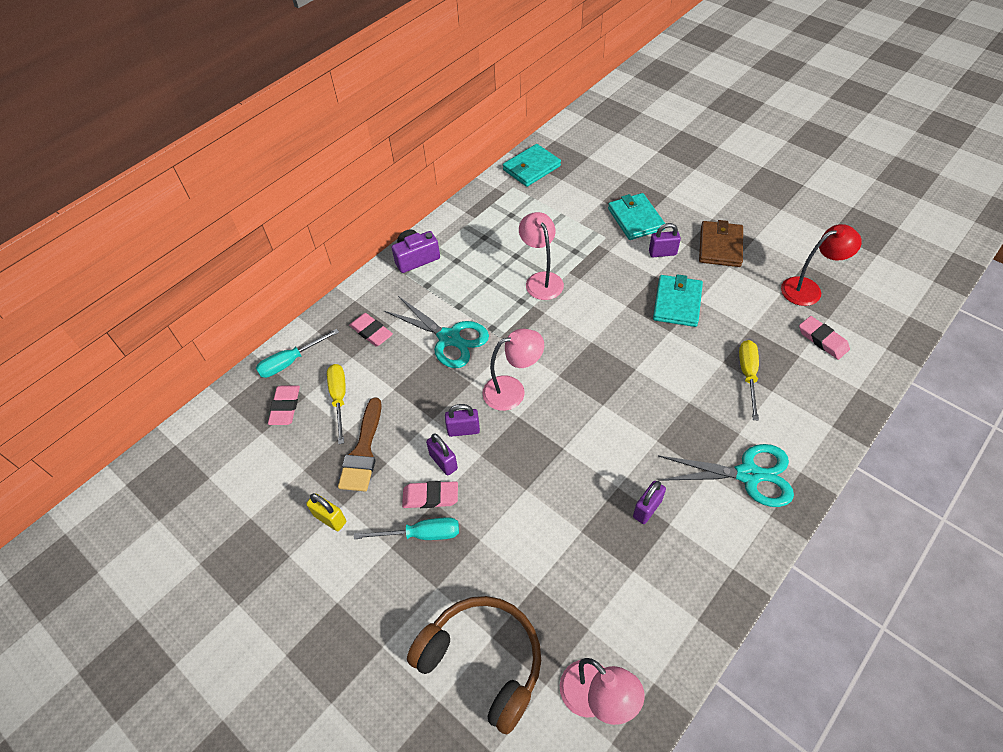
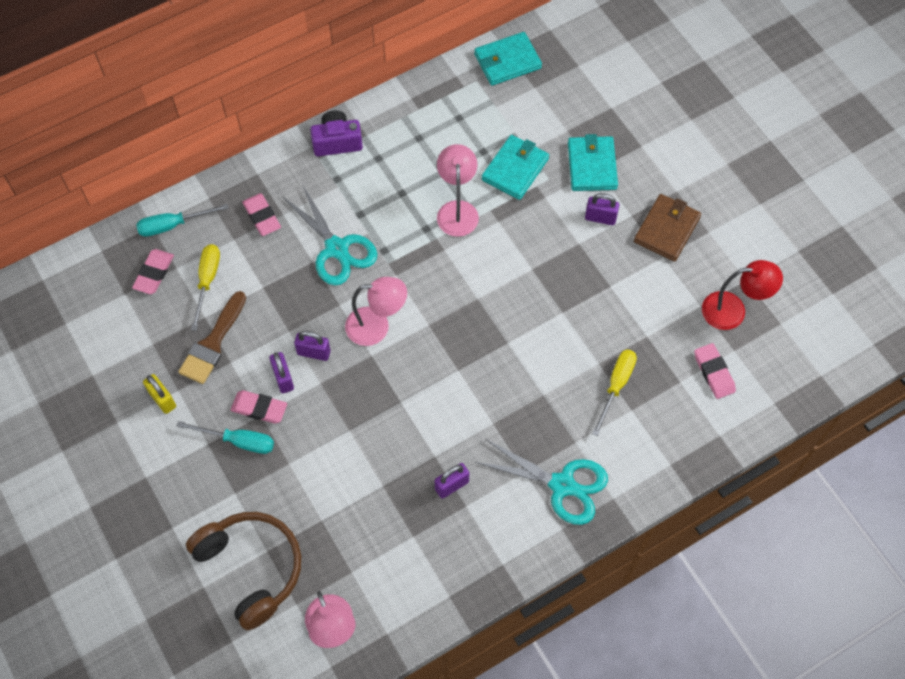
camera: 15 degrees right, 10 degrees up
turquoise wallet [653,274,703,327] -> turquoise wallet moved to [482,135,549,200]

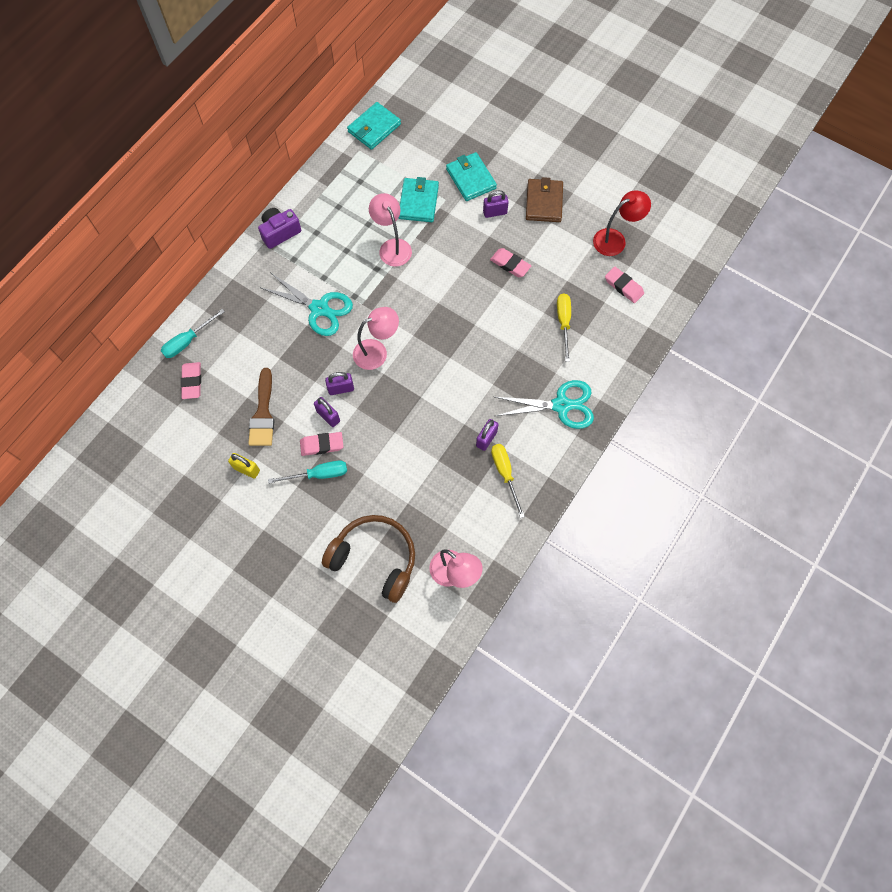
camera: 25 degrees left, 5 degrees up
yellow screwdriver [191,244,220,331] -> yellow screwdriver moved to [491,444,525,518]
pink eraser [242,193,281,236] -> pink eraser moved to [490,248,531,277]

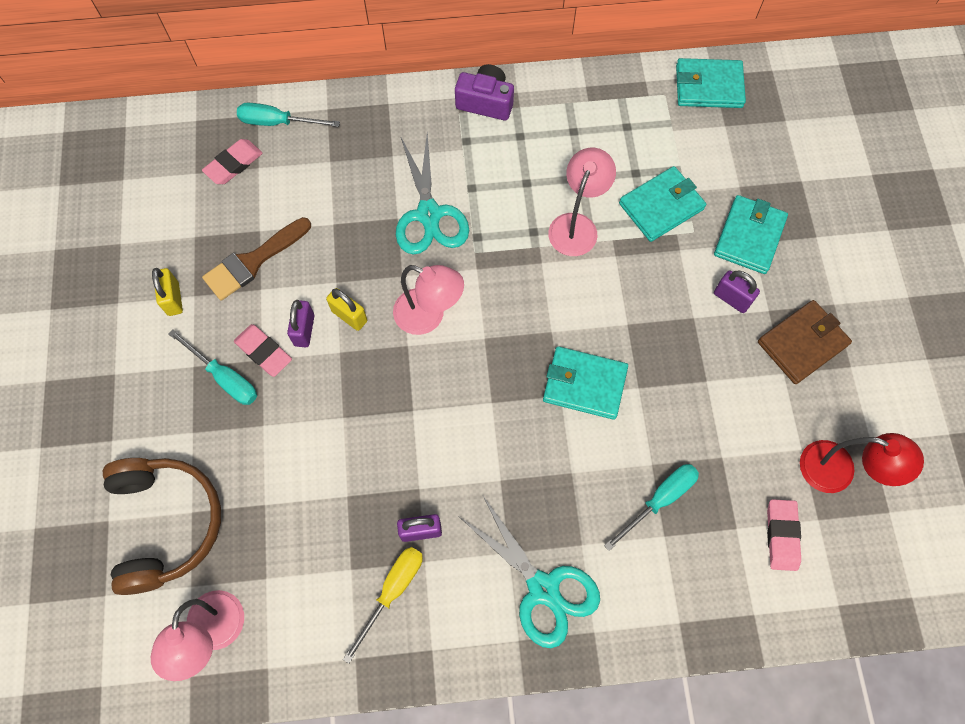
camera: 50 degrees right, 0 degrees up
purple padlock [325,372,354,395] -> yellow padlock [326,288,367,331]
pink eraser [490,248,531,277] -> none
yellow screwdriver [557,293,571,362] -> turquoise screwdriver [604,464,699,551]
none -> turquoise wallet [543,346,628,420]

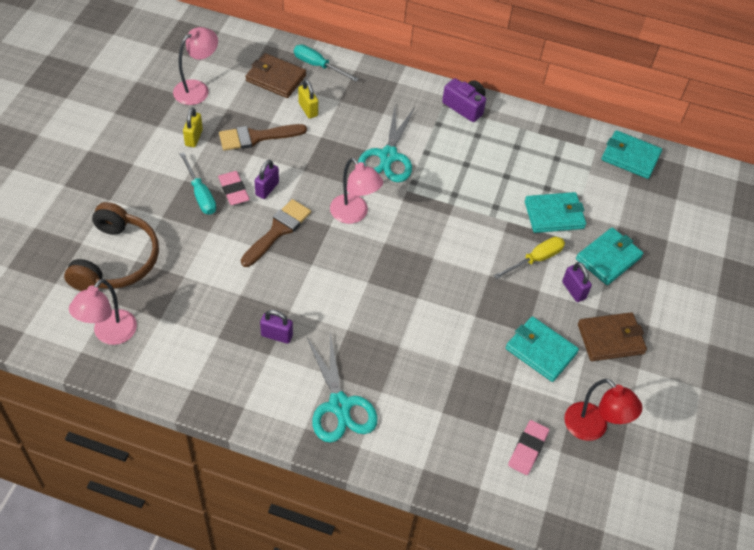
camera: 20 degrees right, 15 degrees down
pink eraser [202,139,263,184] -> brown wallet [246,53,306,98]
yellow padlock [326,288,367,331] -> yellow padlock moved to [298,80,318,119]
yellow screwdriver [343,547,423,664] -> yellow screwdriver moved to [494,237,565,279]
turquoise wallet [543,346,628,420] -> turquoise wallet moved to [506,316,579,382]
pink lamp [548,148,616,256] -> pink lamp moved to [173,27,218,105]
turquoise screwdriver [604,464,699,551] -> none
none -> brown brush [241,199,311,267]

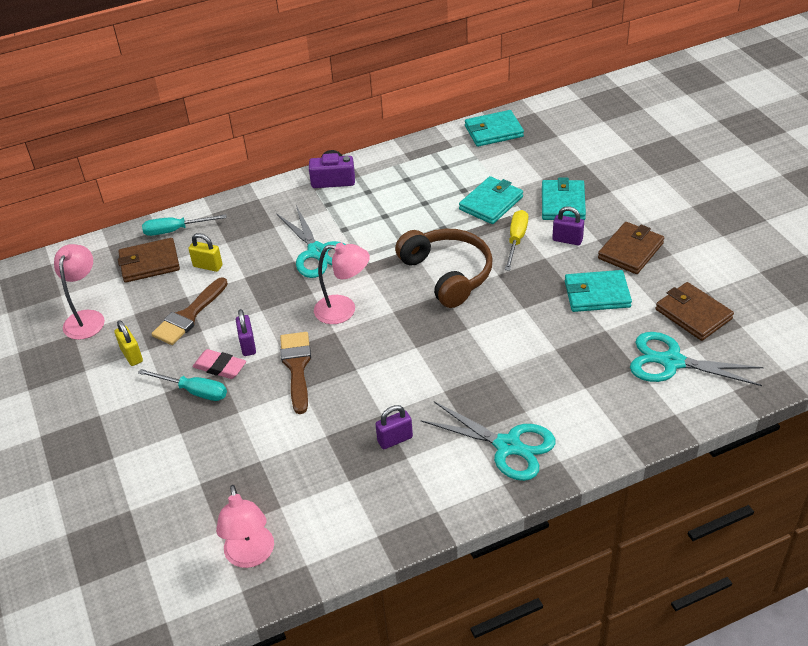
camera: 35 degrees left, 10 degrees down
brown headphones [64,202,159,291] -> brown headphones moved to [395,229,493,308]
pink eraser [508,420,549,475] -> turquoise scissors [630,332,764,386]
red lamp [564,379,642,441] -> brown wallet [656,282,734,341]

